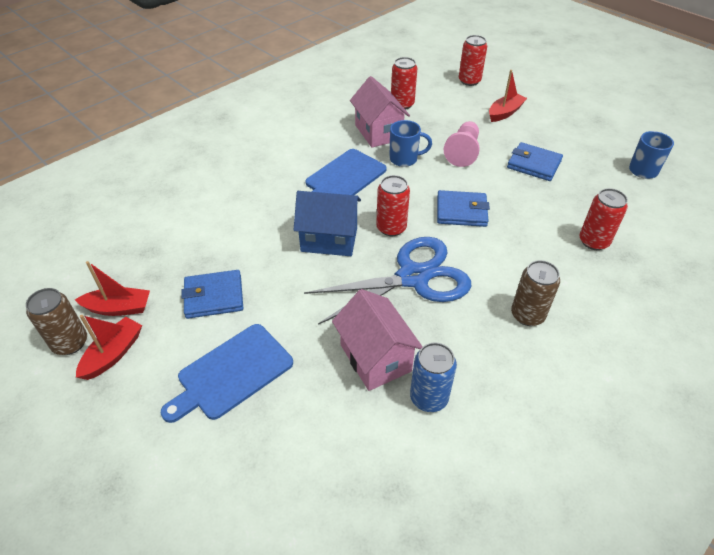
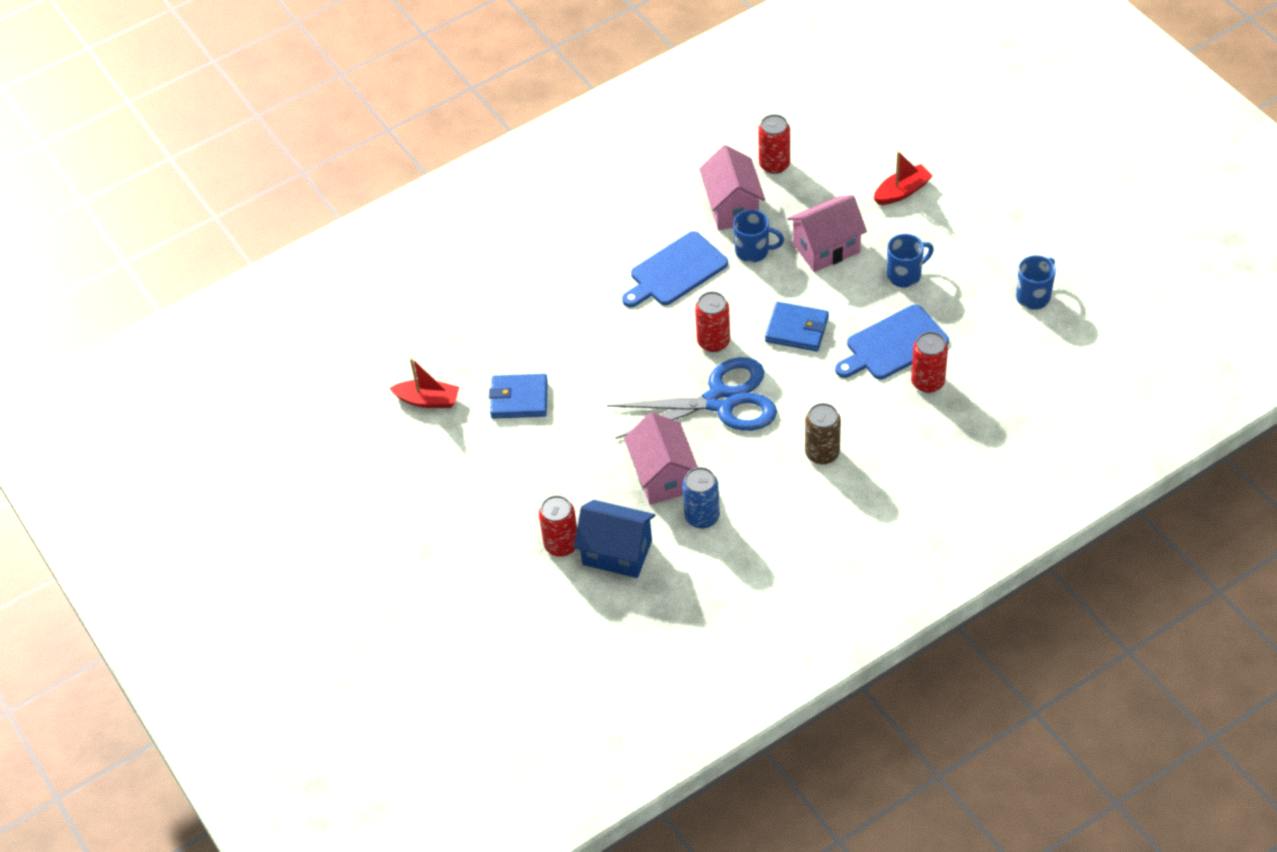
camera: 15 degrees right, 5 degrees up
brown can [26,288,87,355] -> none
red boat [76,315,142,380] -> none
blue cutting board [161,324,293,423] -> blue cutting board moved to [835,304,949,379]
blue house [294,191,361,256] -> blue house moved to [574,500,655,578]
pink pawn [444,121,480,167] -> pink house [788,195,867,272]
red can [459,35,487,86] -> red can moved to [539,495,577,557]
blue wallet [507,142,563,181] -> blue mug [887,234,934,288]

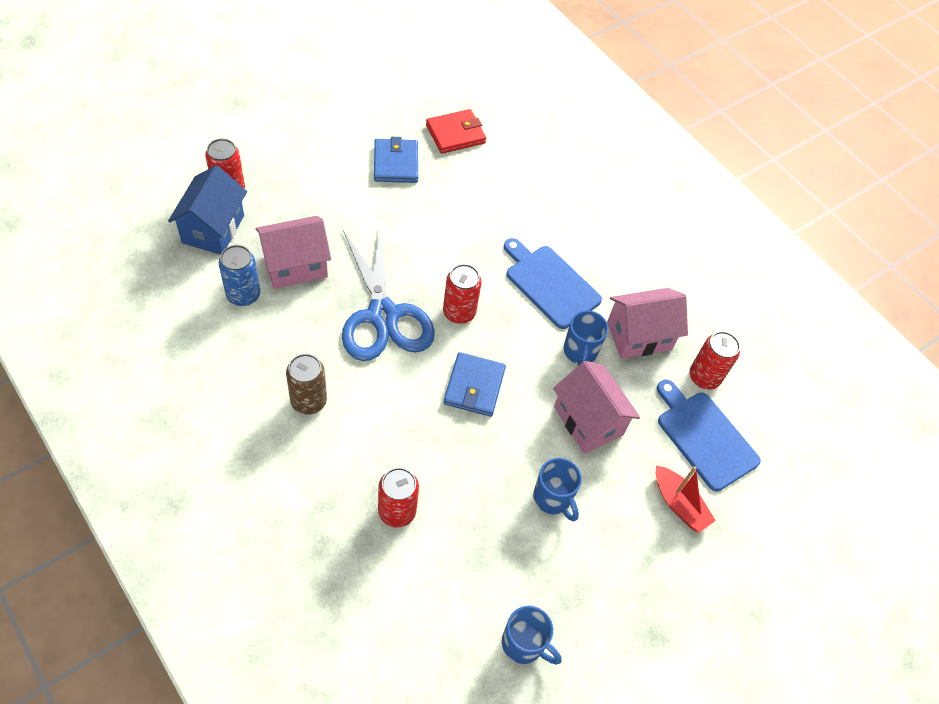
camera: 75 degrees right, 5 degrees up
red boat [389,358,459,408] -> none
blue cutting board [835,304,949,379] -> blue cutting board moved to [657,380,761,492]
none -> red wallet [426,109,486,154]

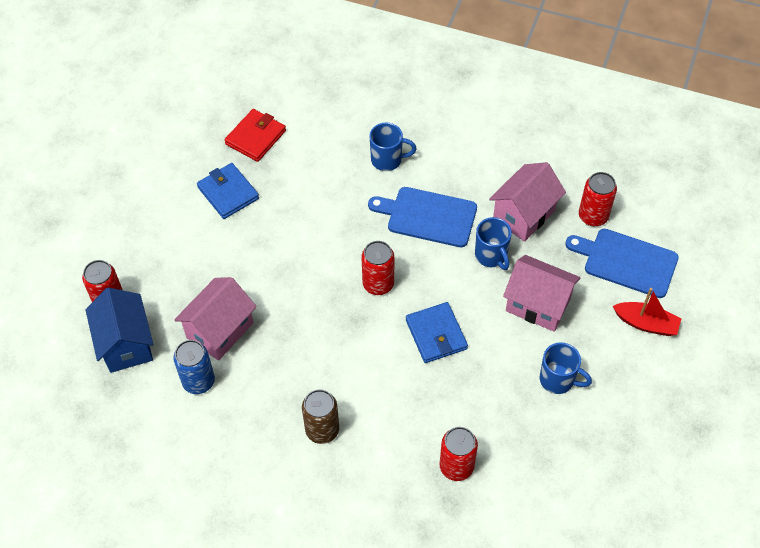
camera: 25 degrees left, 0 degrees up
blue scissors [342,223,435,361] -> none
blue mug [502,605,562,665] -> blue mug moved to [369,123,417,171]

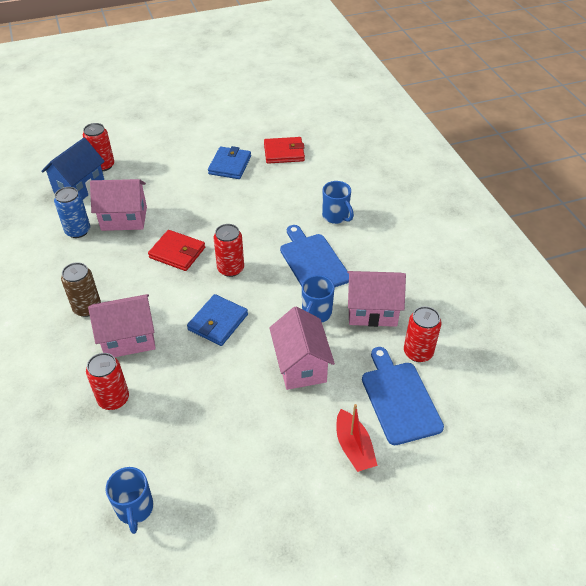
camera: 50 degrees right, 10 degrees down
blue mug [540,342,592,394] -> blue mug moved to [105,467,153,534]
none -> pink house [88,294,156,357]
none -> red wallet [148,230,205,271]

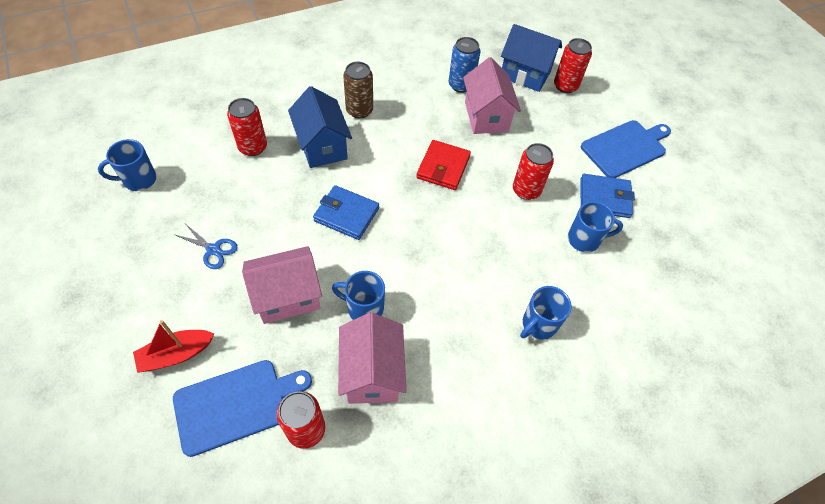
camera: 80 degrees right, 10 degrees up
pink house [88,294,156,357] -> blue house [288,86,352,168]
red can [214,224,244,277] -> red can moved to [513,143,554,200]
red wallet [264,137,305,164] -> none
blue cutting board [280,225,349,287] -> blue cutting board moved to [581,120,671,178]
none -> blue scissors [173,225,238,269]
none -> blue mug [568,201,623,253]

